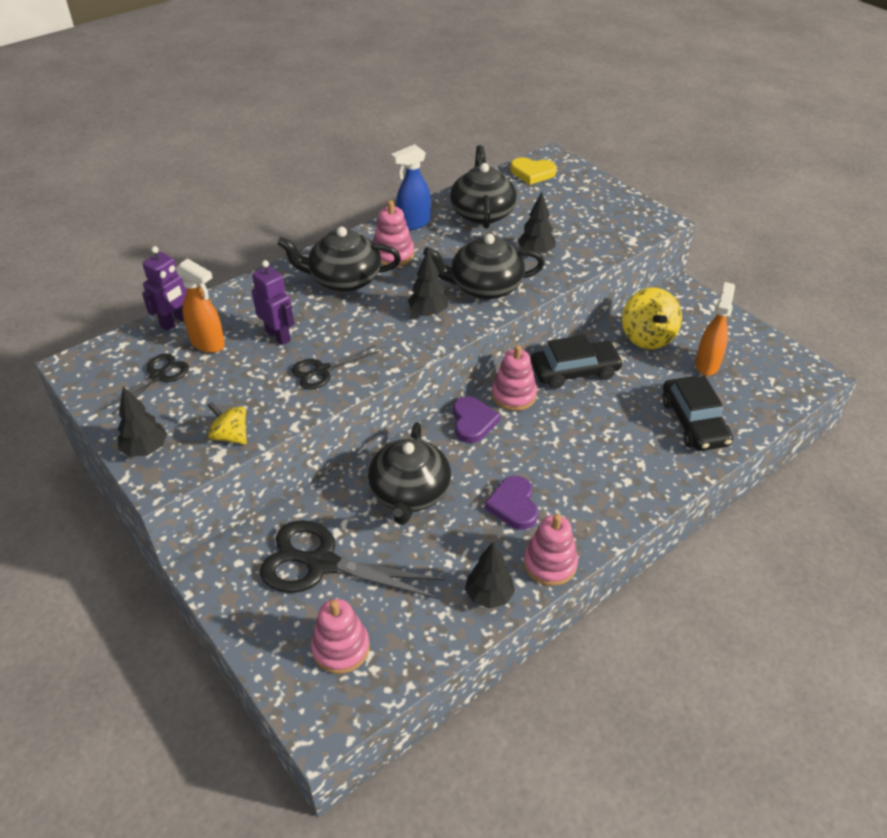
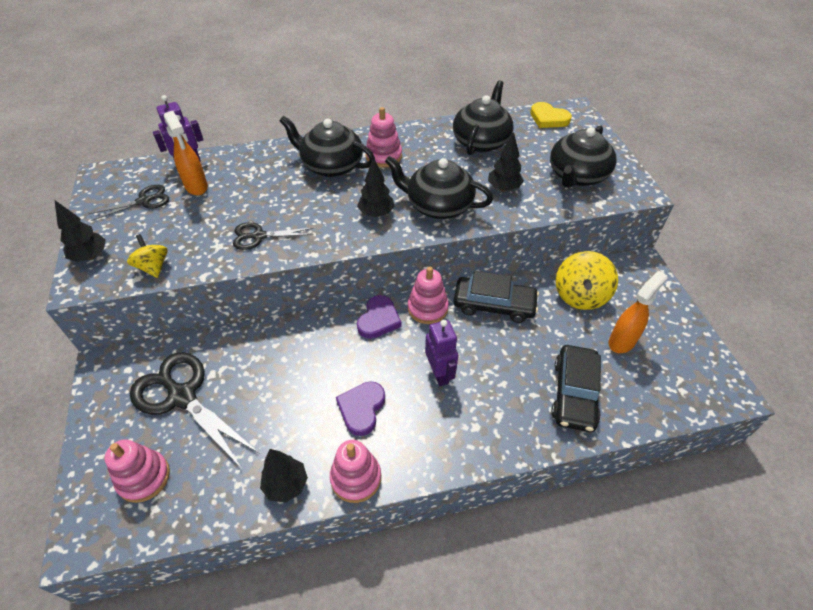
camera: 25 degrees right, 5 degrees up
purple robot [252,260,294,345] -> purple robot moved to [425,320,458,386]
black teapot [368,422,451,525] -> black teapot moved to [550,125,616,188]
blue spray bottle [391,144,431,230] -> none

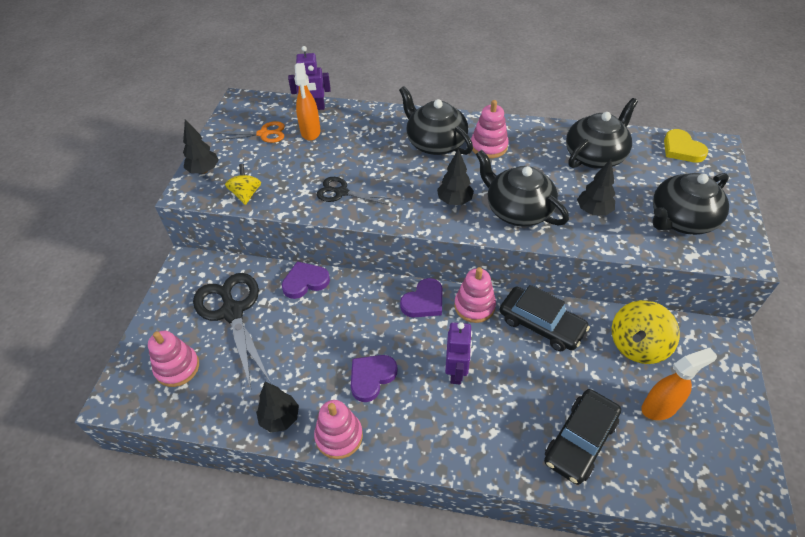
camera: 25 degrees right, 0 degrees up
black scissors [89,185,169,221] -> orange scissors [217,121,285,143]
none -> purple heart [282,261,330,299]

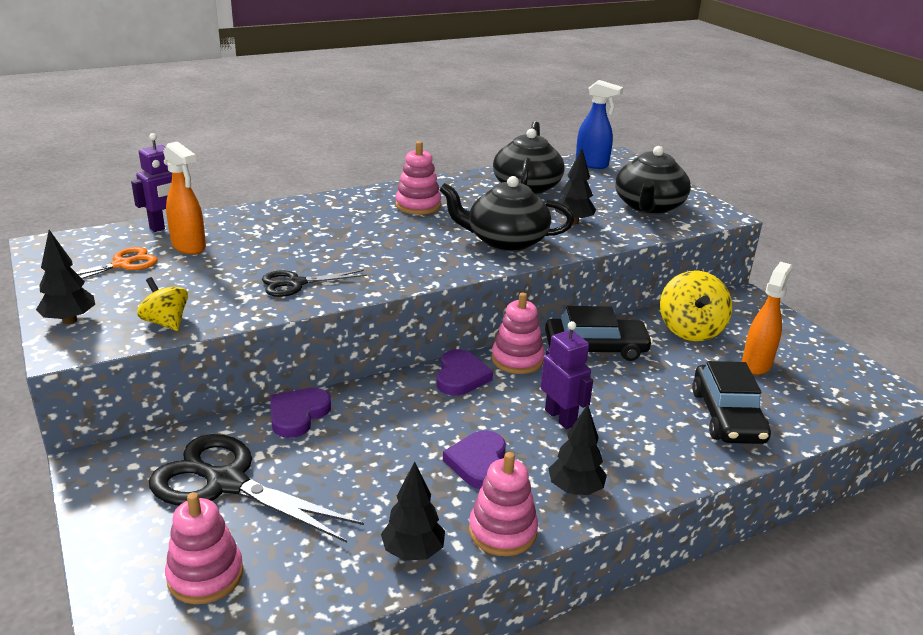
camera: 40 degrees left, 20 degrees down
black teapot [399,86,473,155] -> none
black tree [437,149,474,205] -> black tree moved to [548,404,607,495]
yellow heart [664,129,708,163] -> blue spray bottle [576,80,623,169]

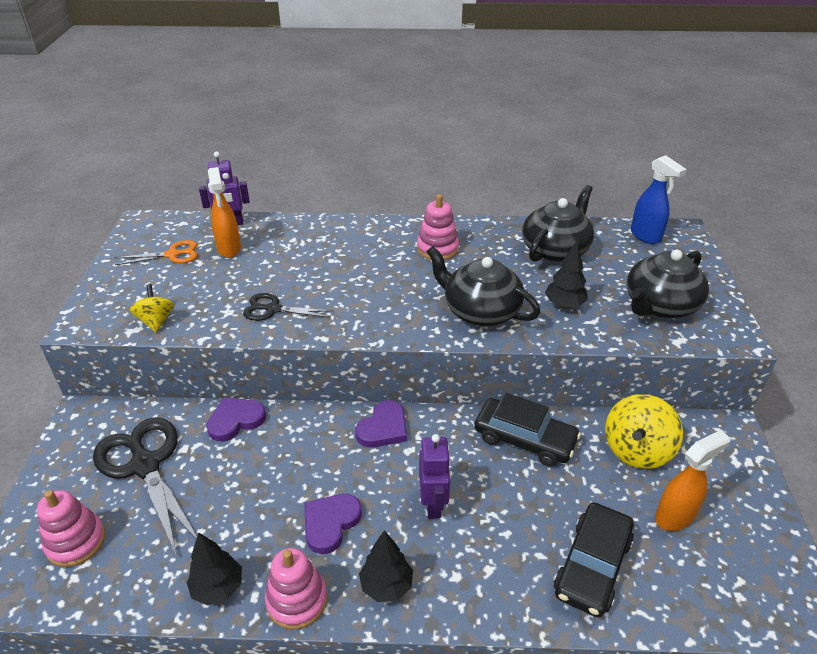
camera: 30 degrees right, 10 degrees up
black tree [36,230,95,324] -> none
pink stacking toy [492,292,545,374] -> none

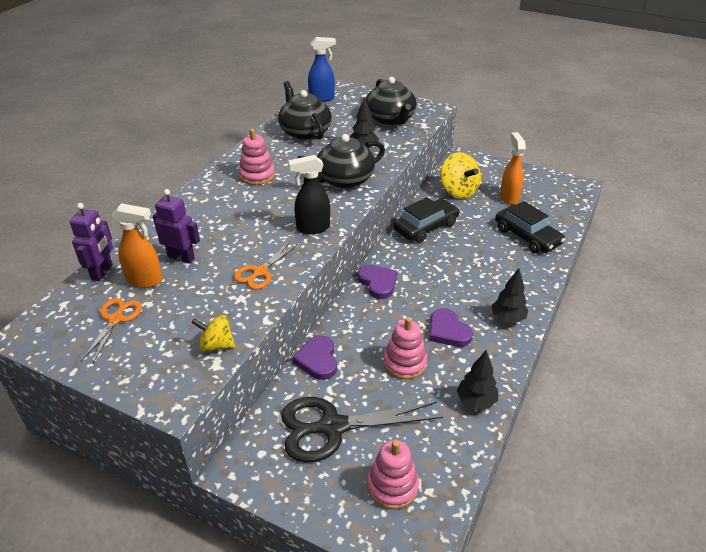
camera: 65 degrees left, 0 degrees up
black scissors [243,293,333,321] -> orange scissors [234,242,298,290]
pink stacking toy [265,548,327,629] -> pink stacking toy moved to [383,317,427,379]
purple robot [419,434,451,519] -> purple robot moved to [153,189,200,264]
none -> black spray bottle [288,155,330,234]

